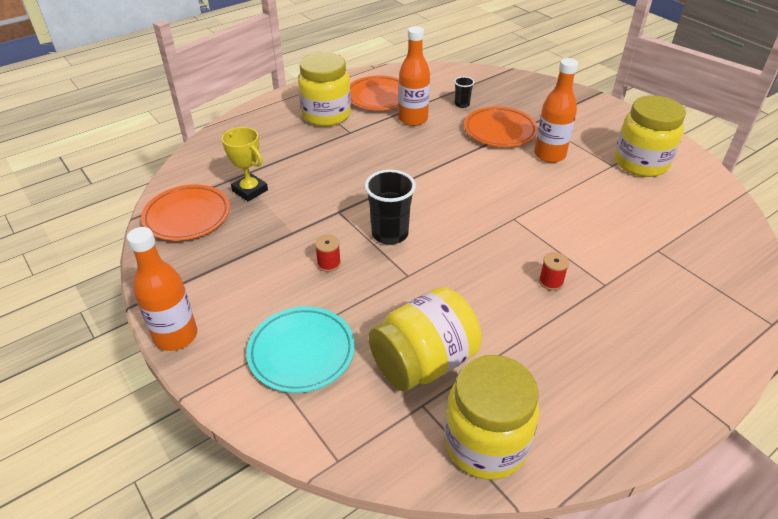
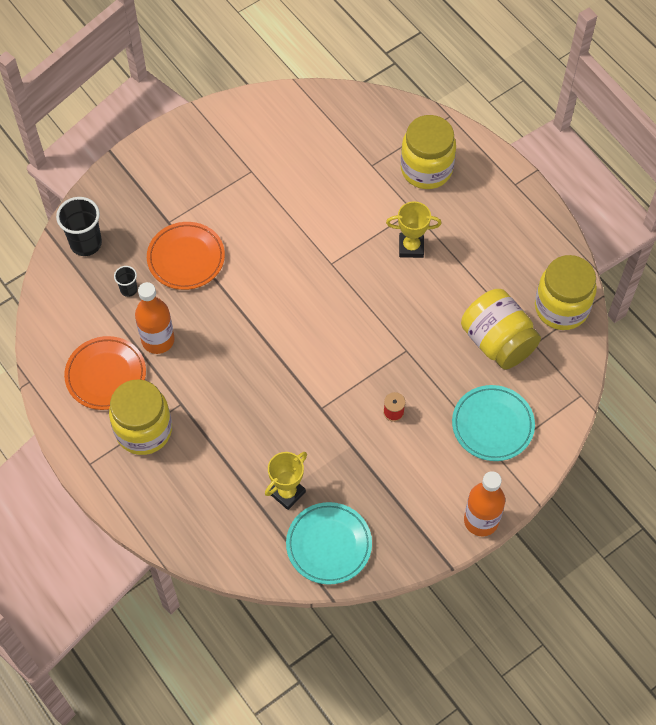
camera: 90 degrees left, 20 degrees up
orange plate [141,184,230,241] -> turquoise plate [286,502,372,585]
black cup [365,170,416,245] -> black cup moved to [56,197,102,256]
orange bottle [534,58,578,163] -> none
red spool [539,252,569,291] -> yellow trophy [386,201,442,258]
yellow jar [615,95,686,177] -> yellow jar moved to [401,115,456,189]

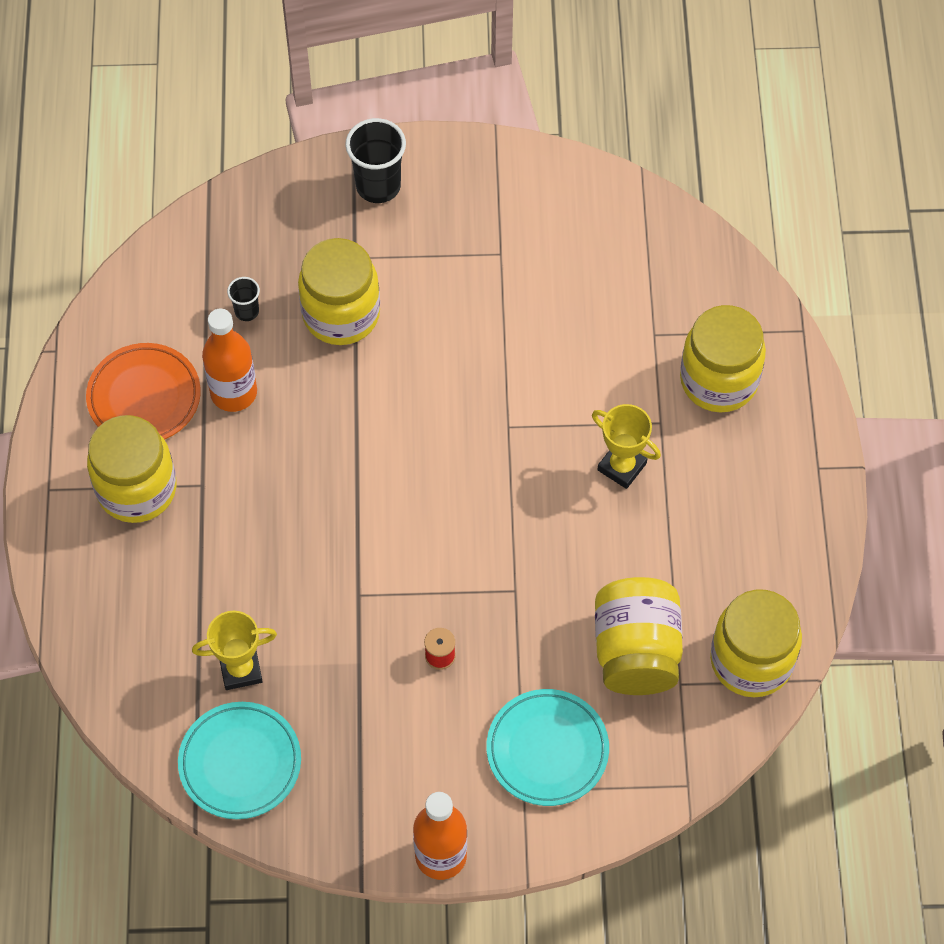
camera: 35 degrees right, 0 degrees up
black cup [56,197,102,256] -> black cup moved to [345,118,406,203]
orange plate [147,222,225,290] -> yellow jar [298,238,380,345]

